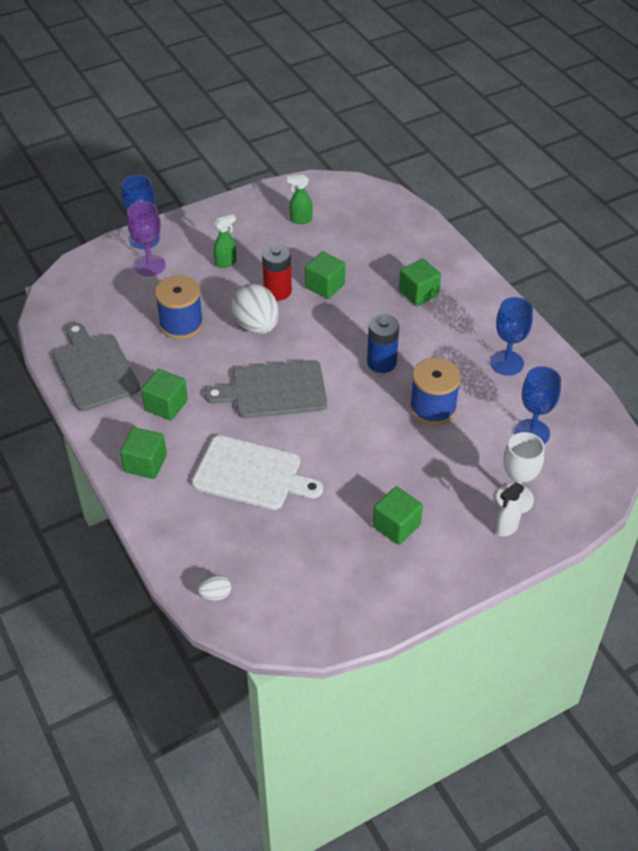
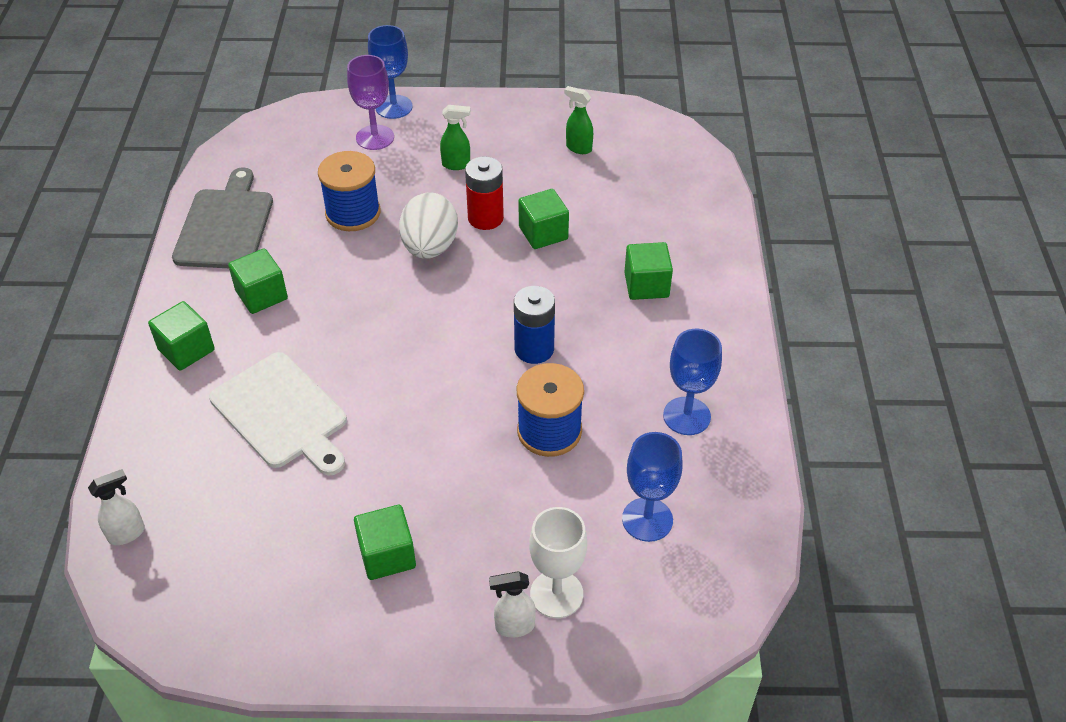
camera: 30 degrees right, 0 degrees up
white egg [198,575,231,601] -> white spray bottle [88,469,145,545]
grey cutting board [205,360,327,418] -> none

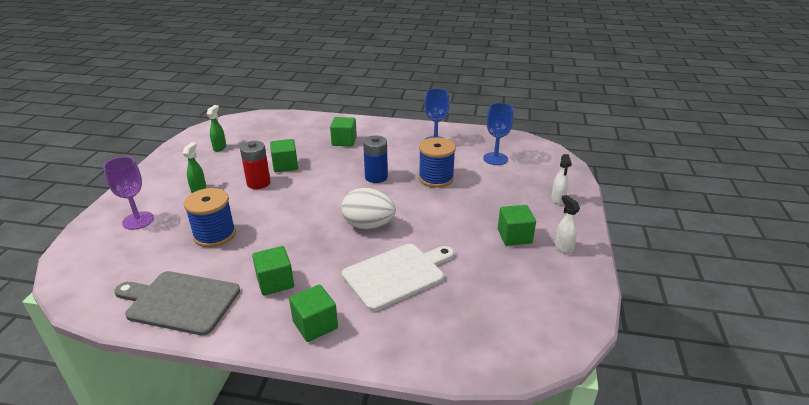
camera: 80 degrees left, 15 degrees down
white spray bottle [88,469,145,545] -> white spray bottle moved to [555,195,580,254]
blue goblet [368,25,413,119] -> none
white egg [399,192,458,259] -> white egg moved to [341,188,396,229]
white goblet [529,507,587,618] -> none
green spray bottle [564,86,593,154] -> green spray bottle turned 150 degrees clockwise [207,105,226,152]

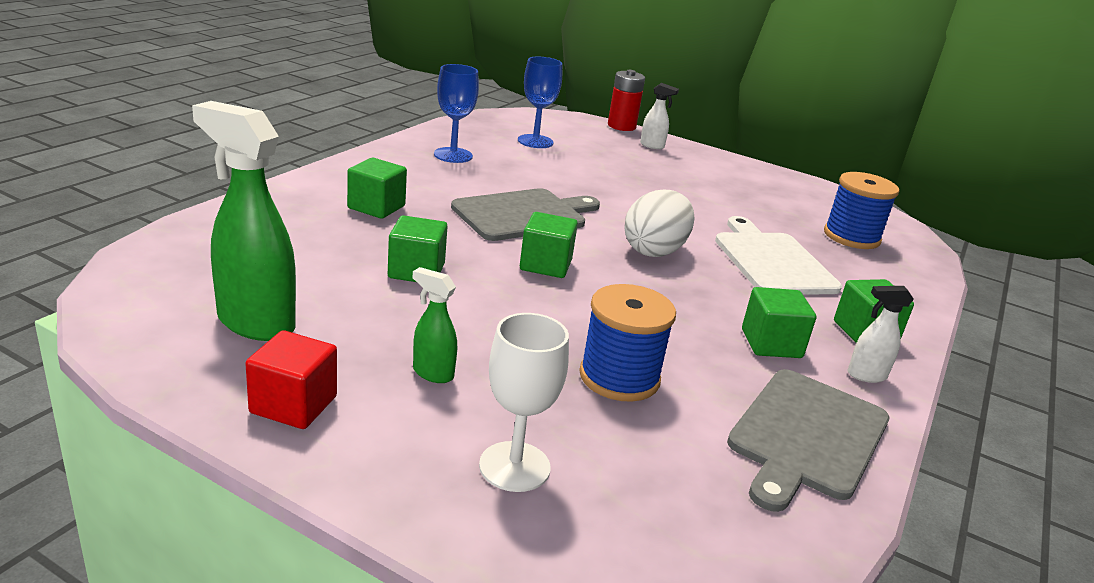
camera: 75 degrees left, 5 degrees down
purple goblet [103,157,154,230] -> white goblet [479,313,569,492]
green spray bottle [207,105,226,152] -> green spray bottle [192,101,296,341], size x2.03
red battery [240,141,270,189] -> red battery moved to [608,70,645,131]
blue battery [363,135,388,183] -> grey cutting board [451,188,600,241]
blue spool [418,137,456,188] -> blue spool moved to [824,172,899,249]
green cube [498,205,536,246] -> green cube moved to [520,212,578,278]
white spray bottle [555,195,580,254] -> white spray bottle moved to [847,286,914,383]
none -> red cube [245,330,337,429]

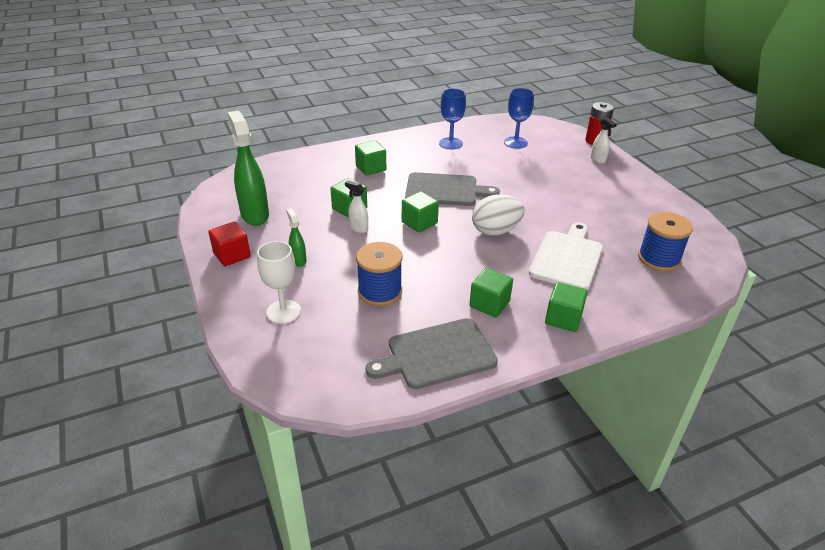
camera: 40 degrees right, 10 degrees up
white spray bottle [847,286,914,383] -> white spray bottle moved to [345,180,368,233]

